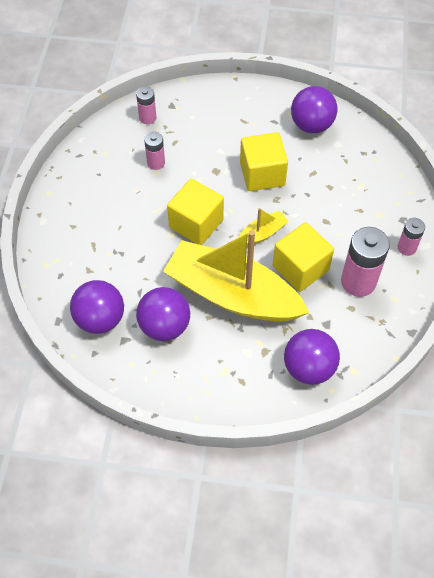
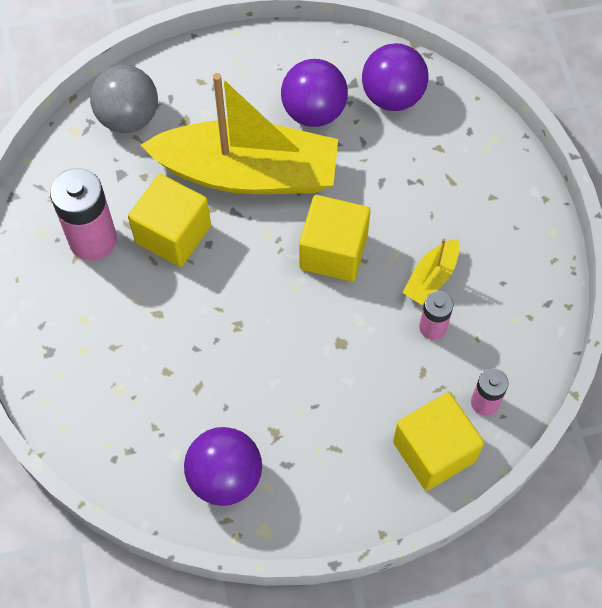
camera: 160 degrees right, 5 degrees up
yellow boat [238,208,289,246] -> yellow boat moved to [403,238,459,305]
yellow cube [240,132,288,191] -> yellow cube moved to [393,392,484,491]
purple ball [284,329,340,385] -> grey ball [90,65,158,133]
pink battery [398,218,425,256] -> none

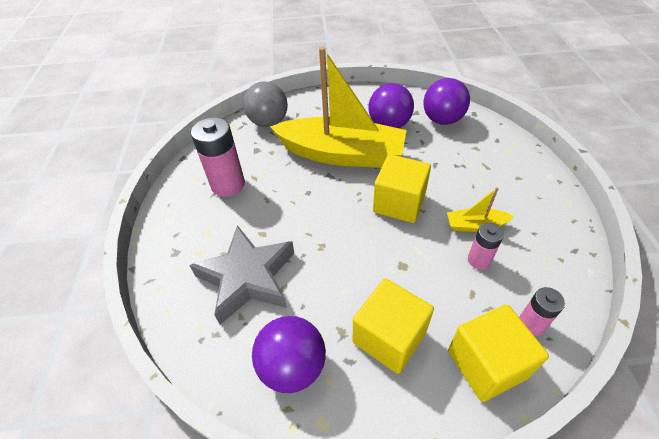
camera: 10 degrees right, 15 degrees down
yellow cube [128,174,211,267] -> yellow cube moved to [353,278,434,374]
yellow boat [403,238,459,305] -> yellow boat turned 45 degrees clockwise [447,187,514,232]
none -> grey star [189,225,294,325]

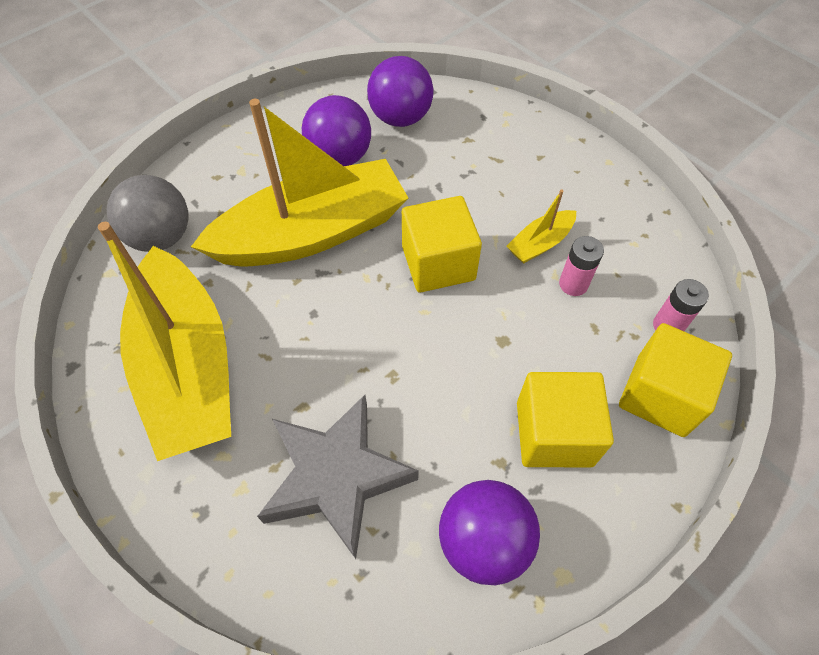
camera: 40 degrees left, 10 degrees up
pink battery [191,117,245,197] -> yellow boat [98,222,231,461]

